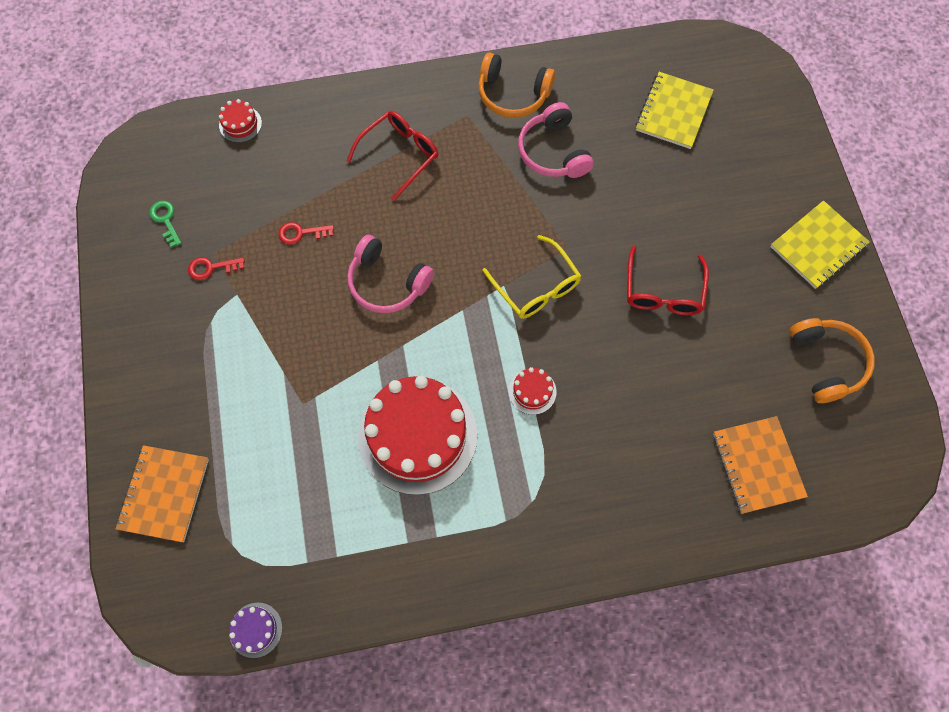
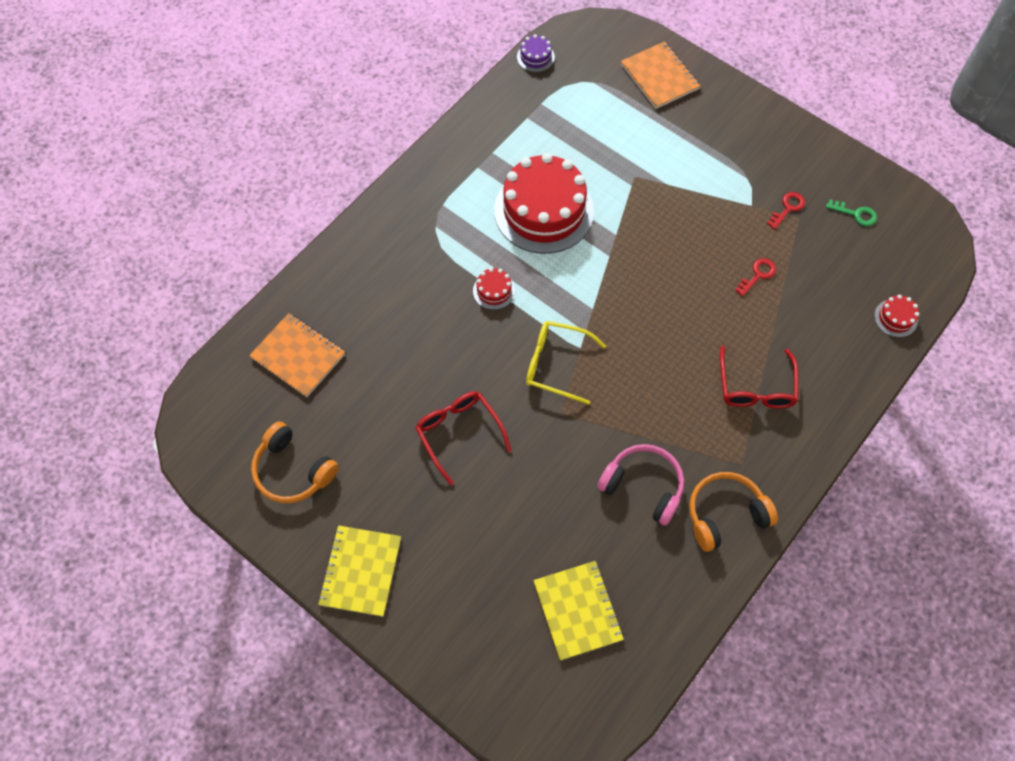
camera: 140 degrees right, 5 degrees down
pink headphones [347,235,434,313] -> none

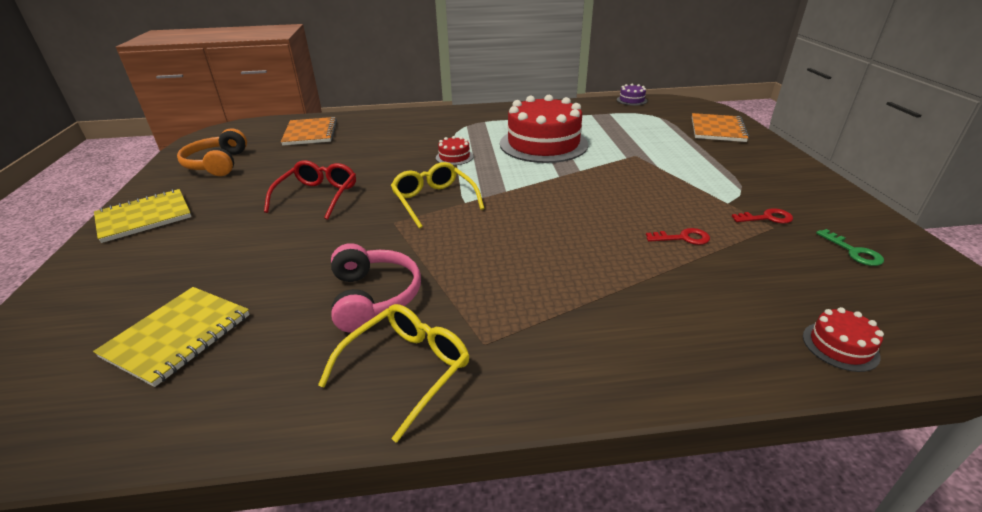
camera: 45 degrees right, 30 degrees down
orange headphones [689,472,778,552] -> yellow glasses [318,304,470,443]
red glasses [720,346,799,409] -> none

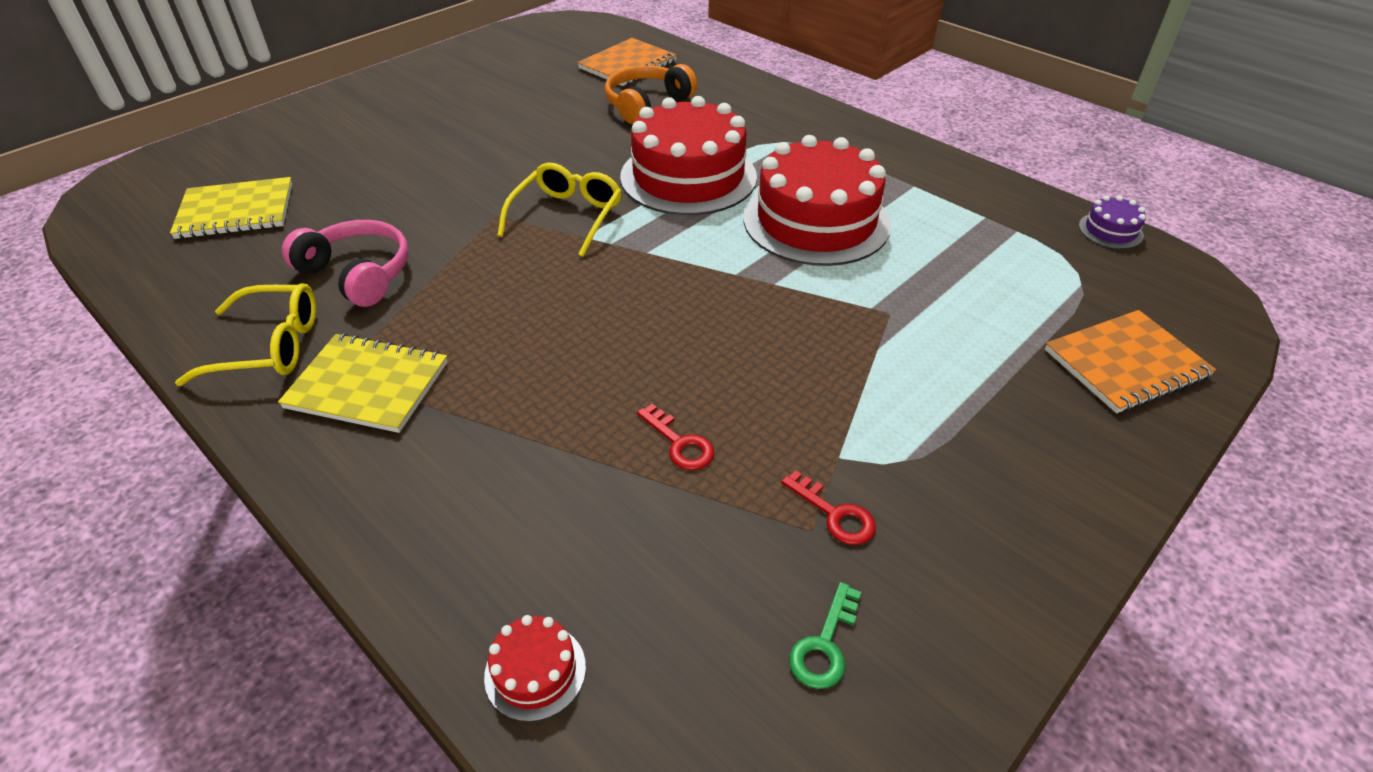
camera: 50 degrees right, 10 degrees up
yellow notebook [94,189,192,243] -> yellow notebook moved to [278,333,448,433]
orange headphones [177,128,247,176] -> orange headphones moved to [605,64,697,124]
red glasses [264,160,356,220] -> none
pink headphones [331,243,421,333] -> pink headphones turned 90 degrees counterclockwise [282,220,409,307]
red cake [436,136,473,165] -> red cake [620,96,757,215], size x2.44

